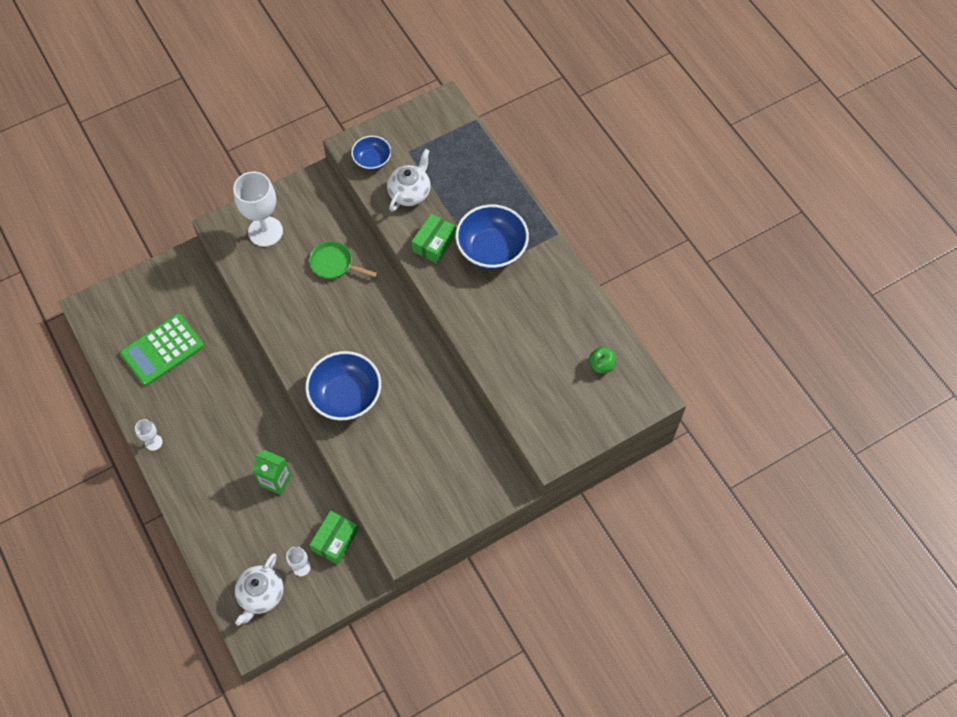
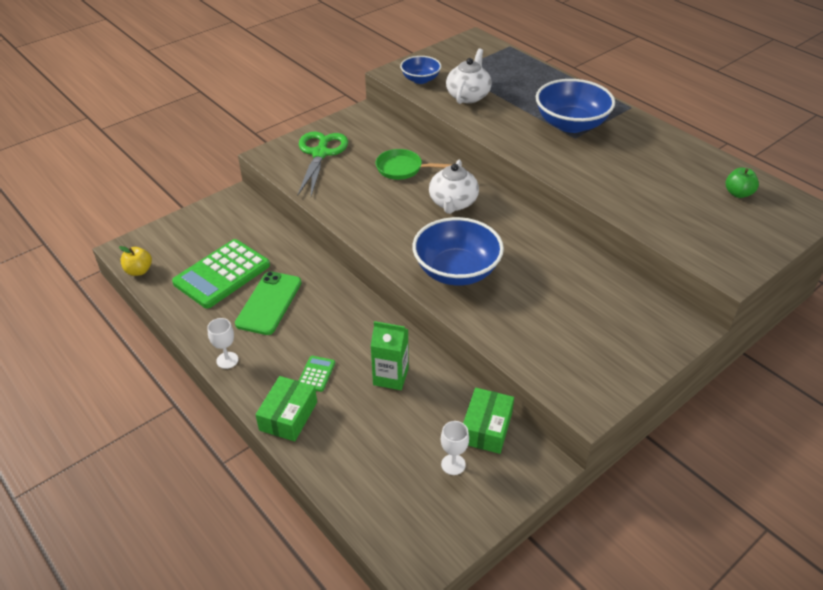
camera: 10 degrees left, 20 degrees down
white goblet [233,172,283,247] -> green scissors [297,131,348,196]
white teapot [235,553,284,626] -> white teapot moved to [429,160,479,214]
green box [411,214,456,264] -> green box moved to [255,376,317,442]
none -> yellow apple [119,246,152,276]
none -> green phone [235,271,302,335]
none -> green calculator [299,356,335,392]

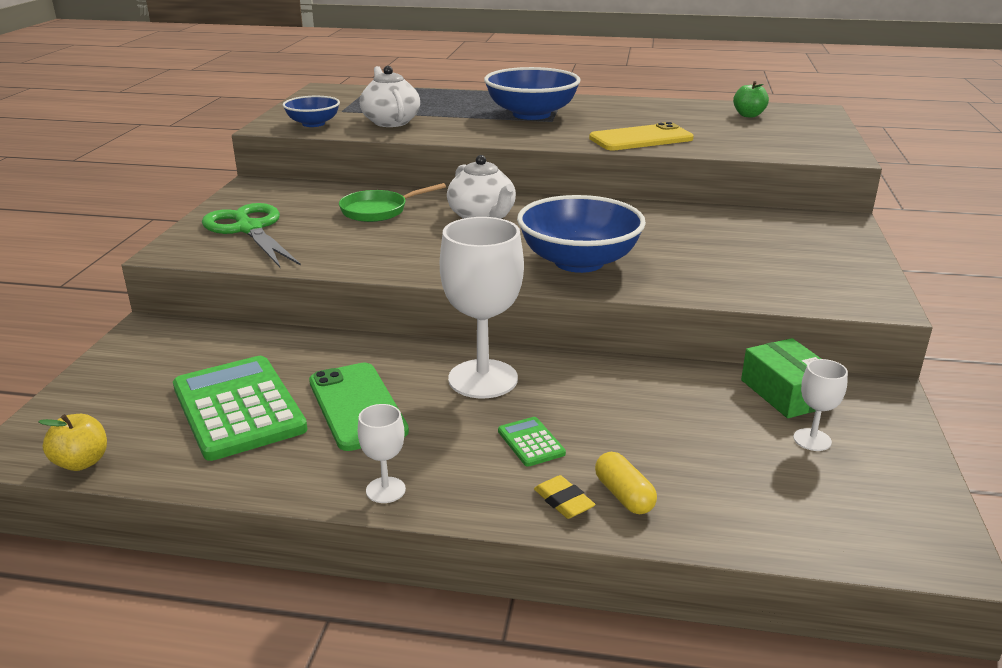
camera: 40 degrees left, 15 degrees down
green calculator [172,239,270,308] -> green calculator turned 150 degrees clockwise [173,356,308,461]
green box [255,376,317,442] -> yellow eraser [534,475,595,519]
green carton [371,321,409,390] -> none
none -> white goblet [440,217,524,398]
none -> yellow phone [589,122,694,150]
none -> yellow capsule [595,452,657,514]

